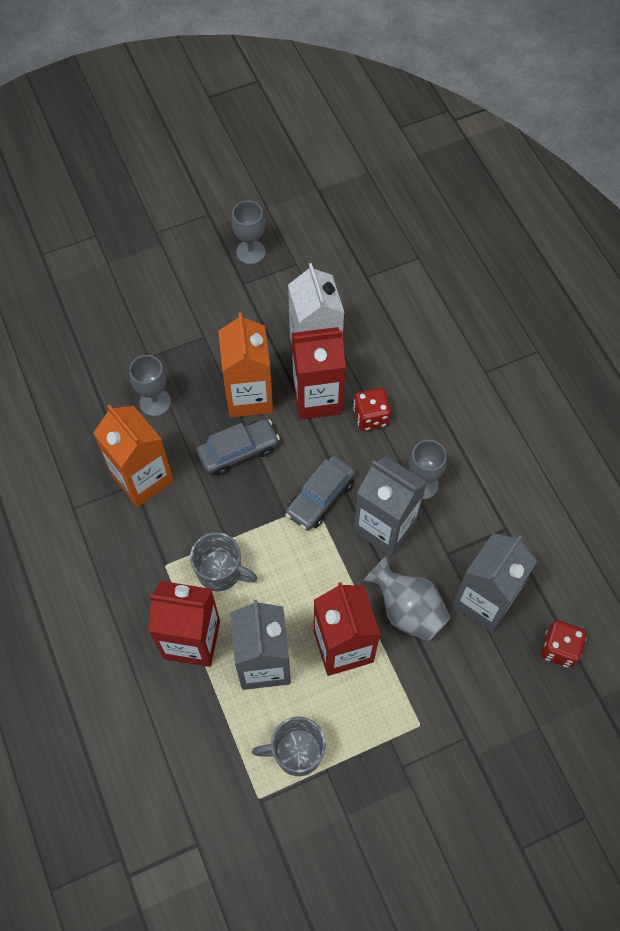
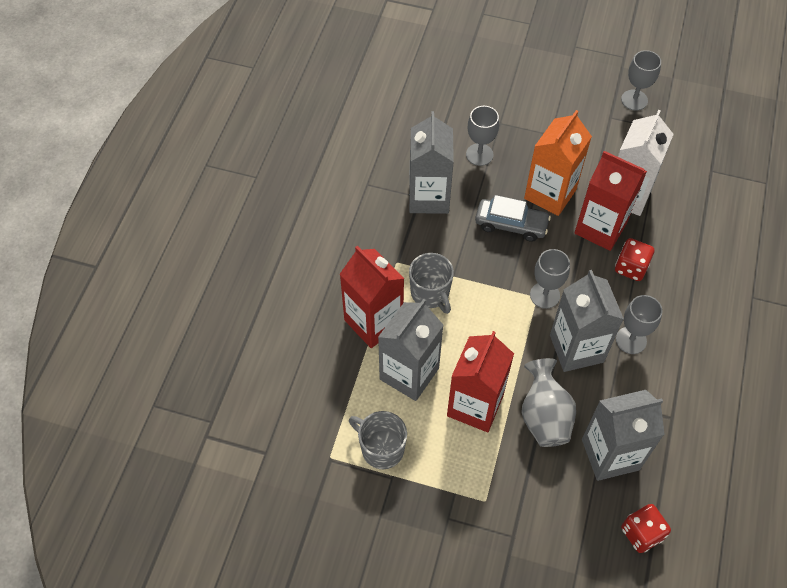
camera: 40 degrees right, 5 degrees down
orange carton [93,405,174,507] -> grey carton [409,111,454,214]
grey car [285,455,356,530] -> grey goblet [530,249,570,309]

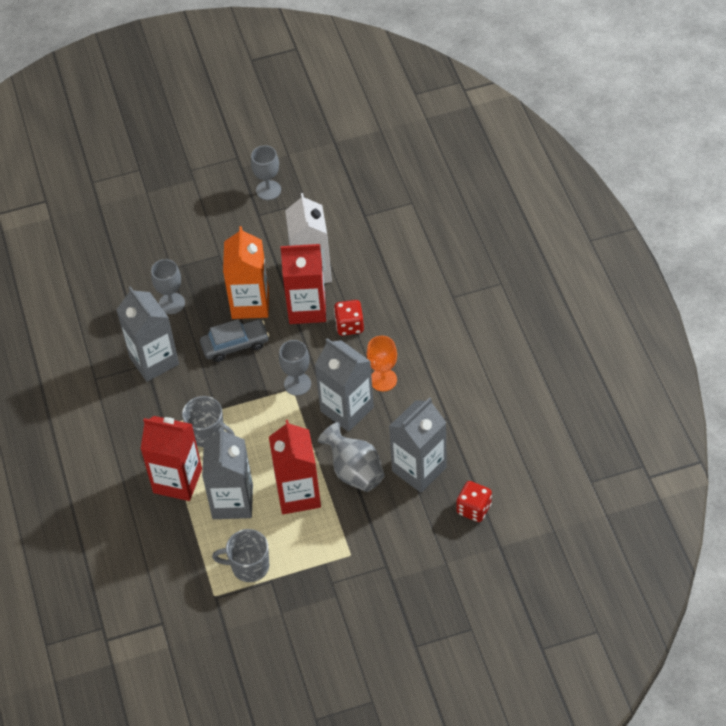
camera: 30 degrees left, 5 degrees down
grey goblet [616,295,663,354] -> orange goblet [367,336,397,391]

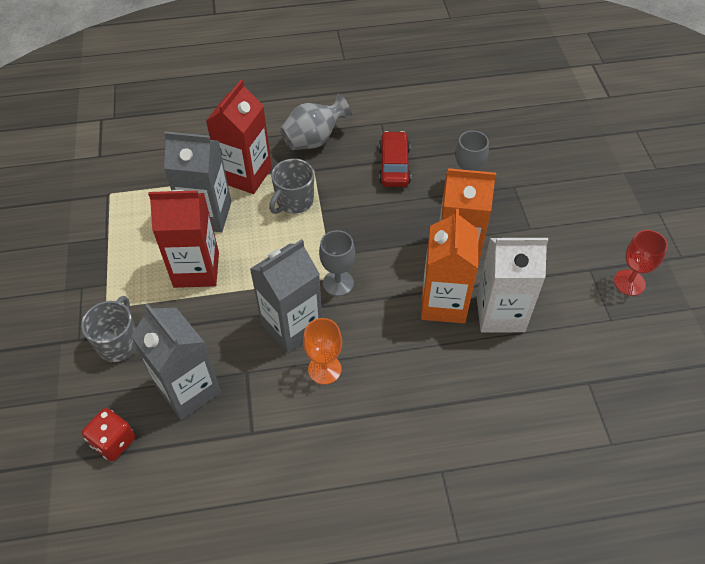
camera: 95 degrees right, 0 degrees up
grey carton [116,286,179,382] -> red car [379,131,411,187]
grey car [200,319,269,362] -> none
grey mug [212,529,269,582] -> grey mug moved to [81,296,137,362]
grey goblet [251,145,281,200] -> red goblet [614,230,668,296]
red carton [281,244,326,324] -> orange carton [421,209,479,323]
grey vase [318,422,385,492] -> grey vase moved to [280,94,352,150]
red dice [334,300,364,336] -> none

